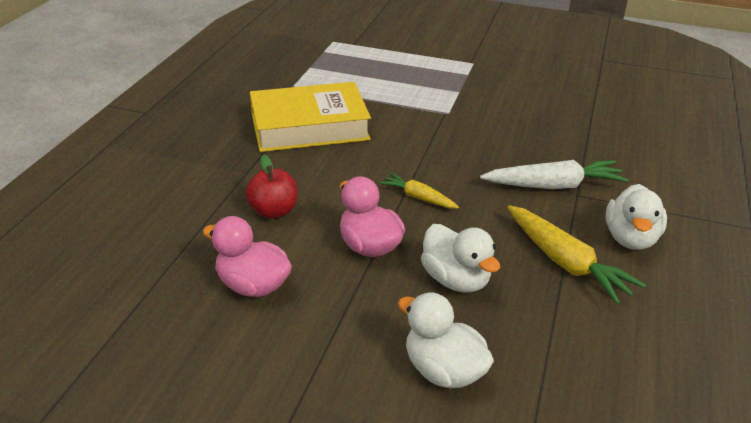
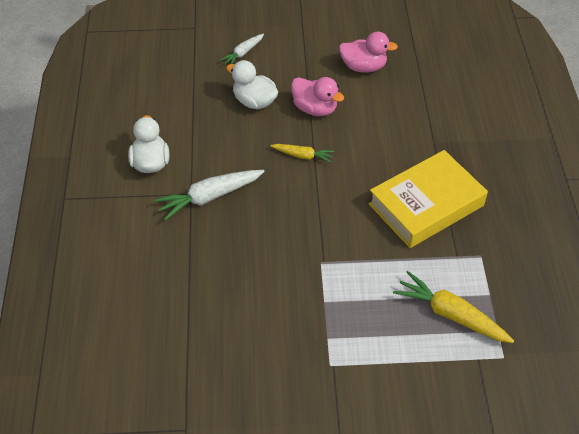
camera: 160 degrees right, 15 degrees up
red apple [246,154,297,219] -> none
white duck [398,292,494,388] -> white carrot [219,34,264,64]
yellow carrot [507,205,646,304] -> yellow carrot moved to [393,271,514,343]

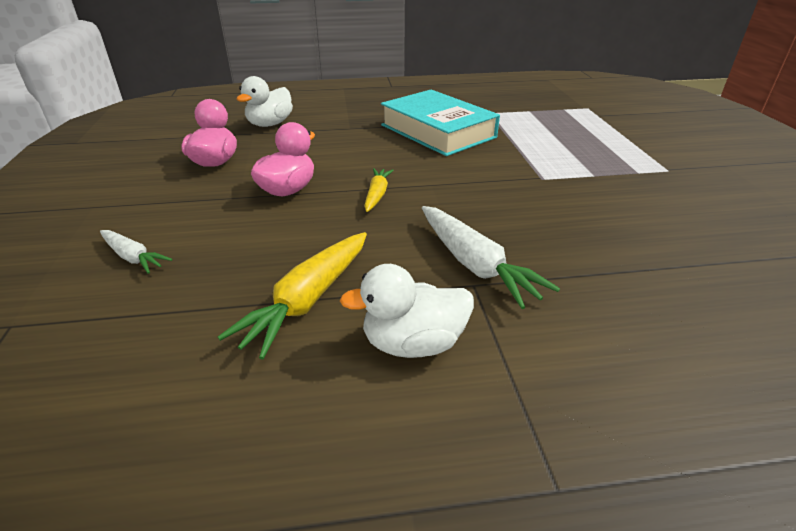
camera: 95 degrees left, 15 degrees down
white duck [226,60,278,109] -> white duck moved to [237,76,293,127]
yellow book [368,150,488,248] -> turquoise book [381,89,500,156]
yellow carrot [393,271,514,343] -> yellow carrot moved to [218,232,367,359]

